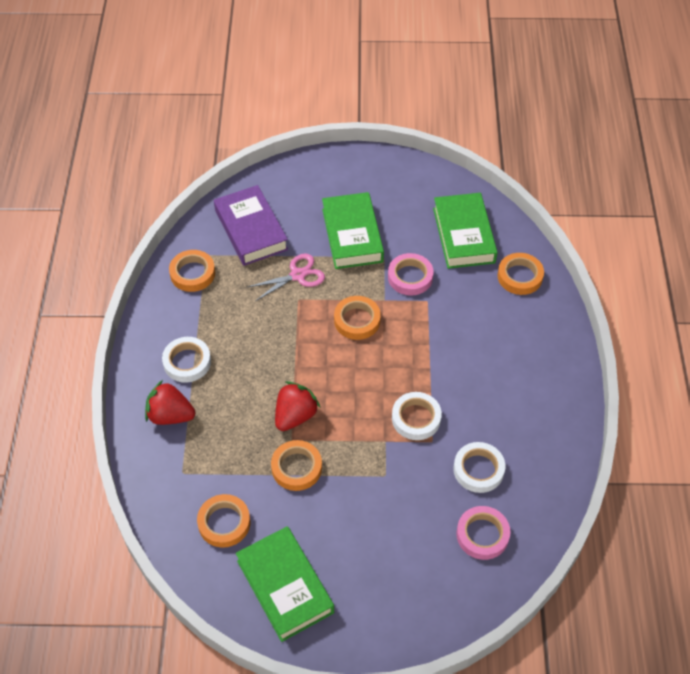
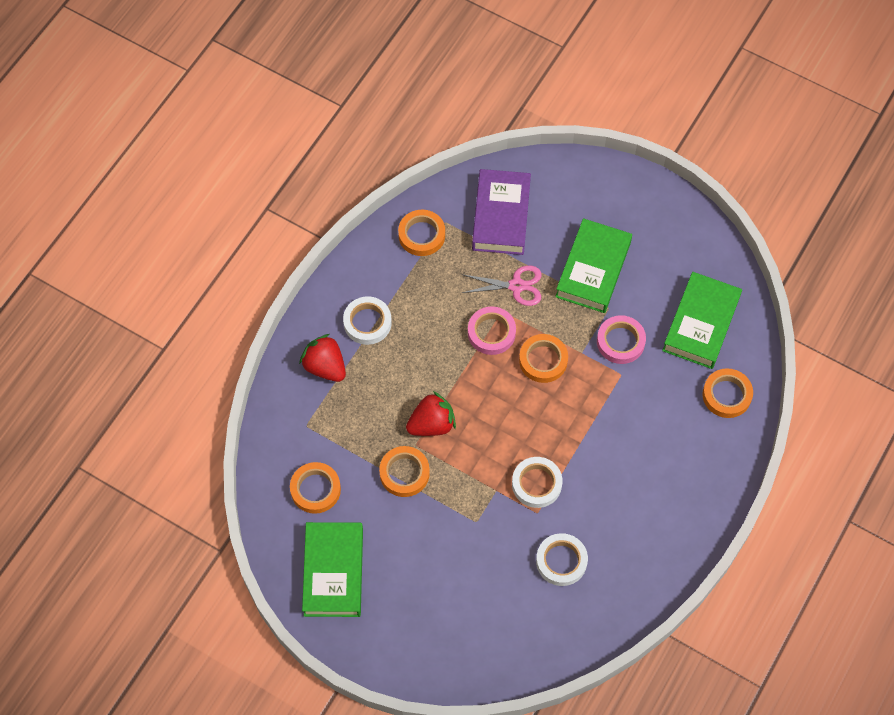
camera: 30 degrees right, 10 degrees up
pink tape [456,506,511,560] -> pink tape moved to [468,306,516,355]

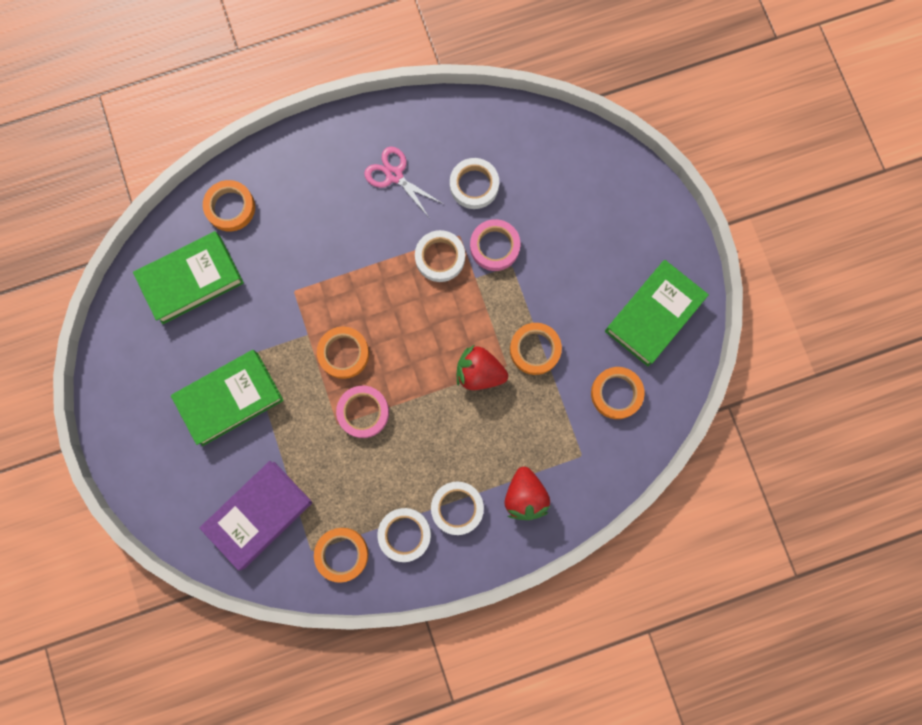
camera: 140 degrees left, 15 degrees up
pink scissors [462,265,542,306] -> pink scissors moved to [364,147,443,217]
pink tape [597,315,646,364] -> pink tape moved to [470,219,520,271]
none -> white tape [377,508,431,562]

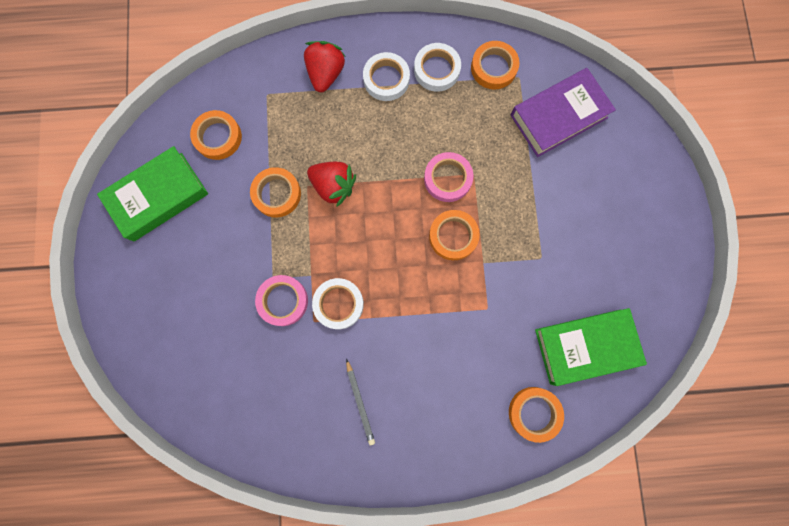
camera: 165 degrees left, 0 degrees up
green book [171,350,284,446] -> none
pink scissors [364,147,443,217] -> grey pencil [346,359,375,445]
white tape [450,158,499,209] -> none

